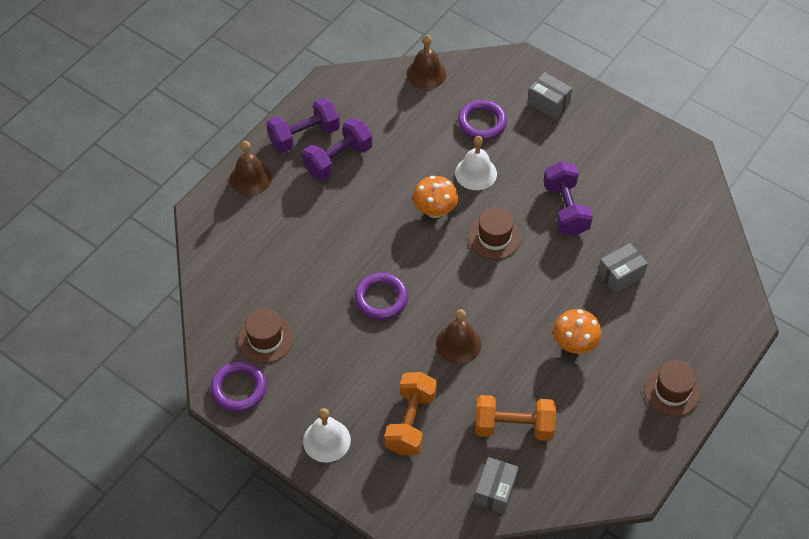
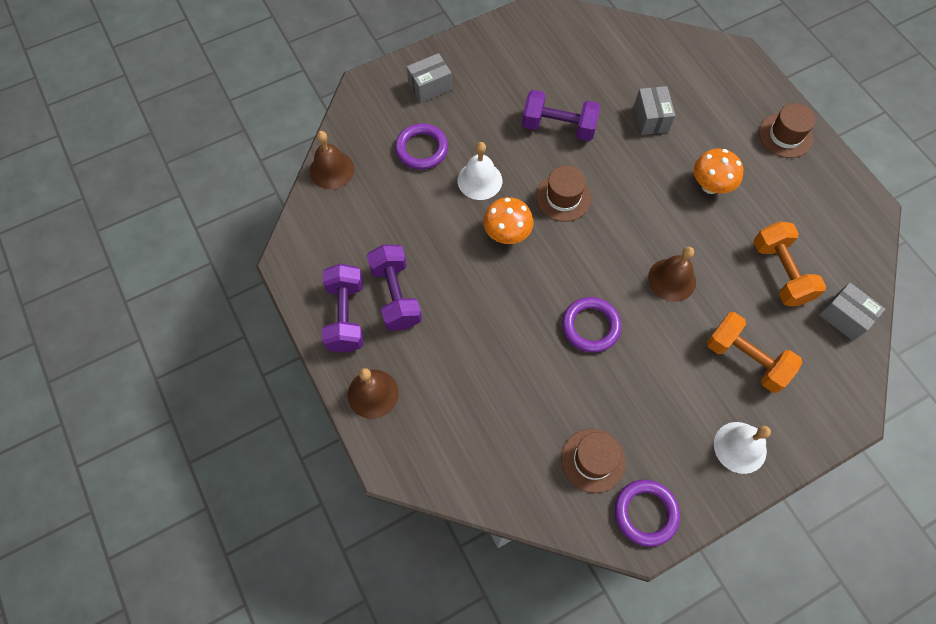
camera: 65 degrees left, 10 degrees up
orange dumbbell [475,395,556,441] -> orange dumbbell turned 45 degrees counterclockwise [753,222,826,306]

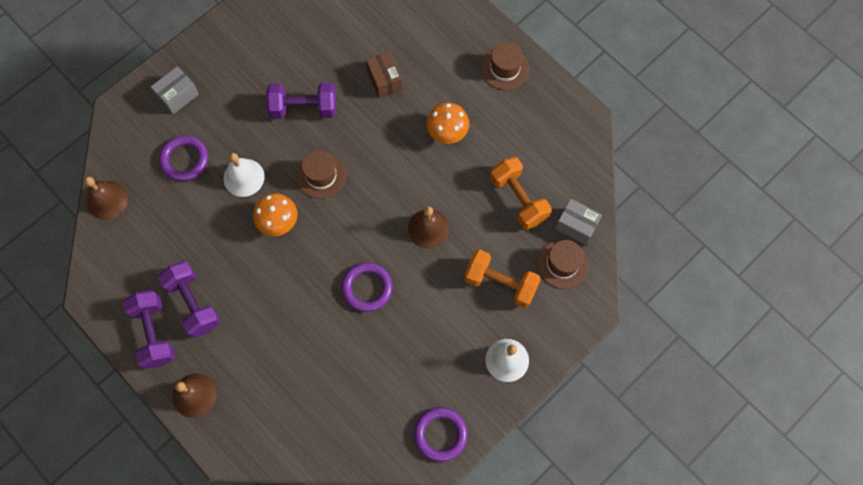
camera: 15 degrees left, 5 degrees up
brown hat [561,429,626,493] -> brown hat moved to [537,239,588,289]
grey box [634,86,676,135] -> brown box [366,51,403,98]

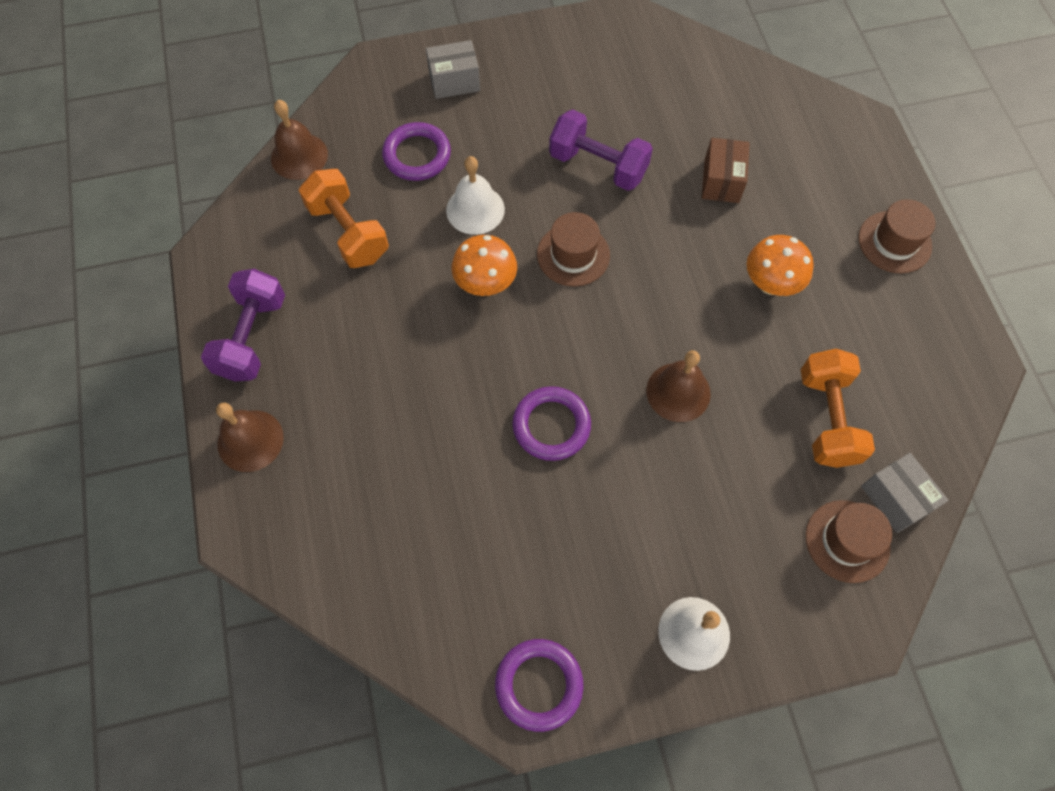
camera: 30 degrees right, 5 degrees down
purple dumbbell [158,261,221,338] -> none
orange dumbbell [464,249,541,308] -> orange dumbbell moved to [299,169,389,268]

